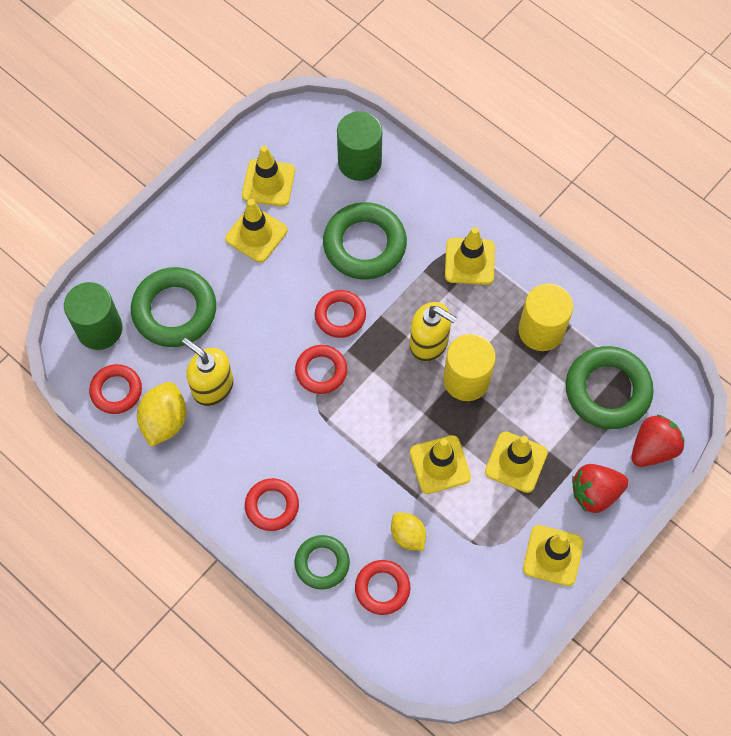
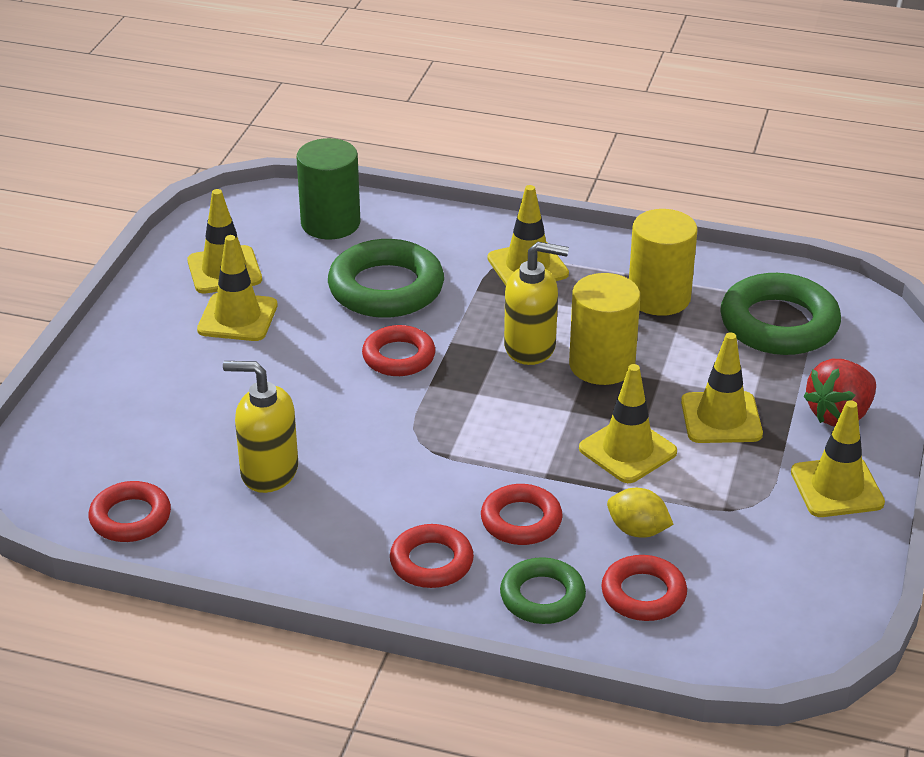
camera: 25 degrees left, 30 degrees down
green cylinder [64,282,122,350] -> none
green ring [131,267,216,347] -> none
yellow lemon [137,382,186,447] -> none
red ring [295,345,347,394] -> red ring moved to [481,484,563,545]
red strawberry [632,414,685,467] -> none

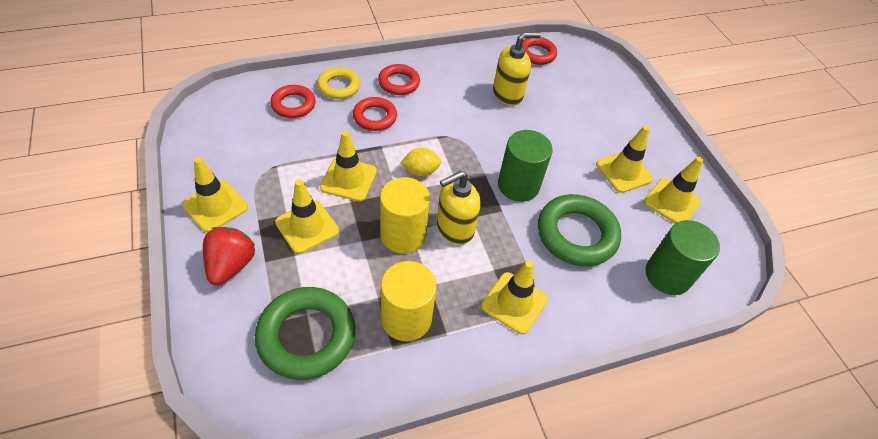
camera: 140 degrees right, 15 degrees up
red ring [362,325,435,376] -> green cylinder [498,130,553,202]
green ring [500,557,586,624] -> yellow ring [317,67,360,99]
yellow lemon [607,488,674,538] -> yellow lemon moved to [400,148,442,176]

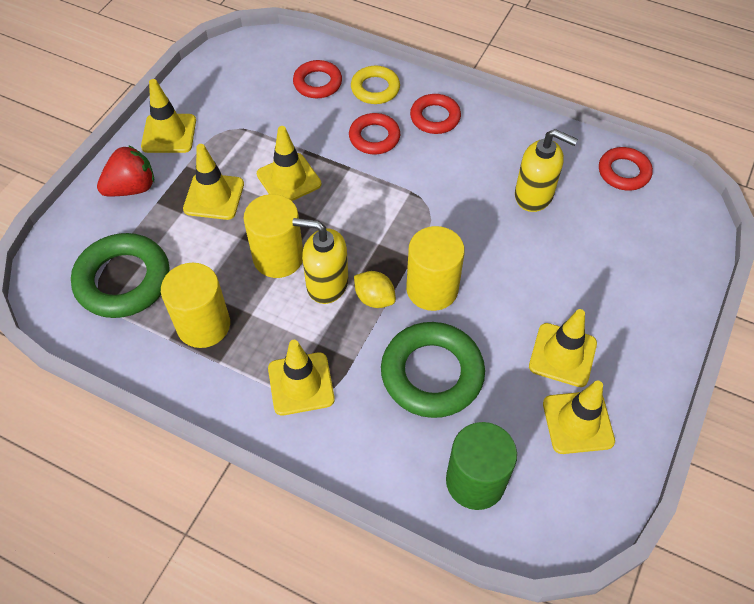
camera: 50 degrees right, 5 degrees up
yellow lemon [400,148,442,176] -> yellow lemon moved to [354,271,396,308]
green cylinder [498,130,553,202] -> yellow cylinder [406,226,465,311]

